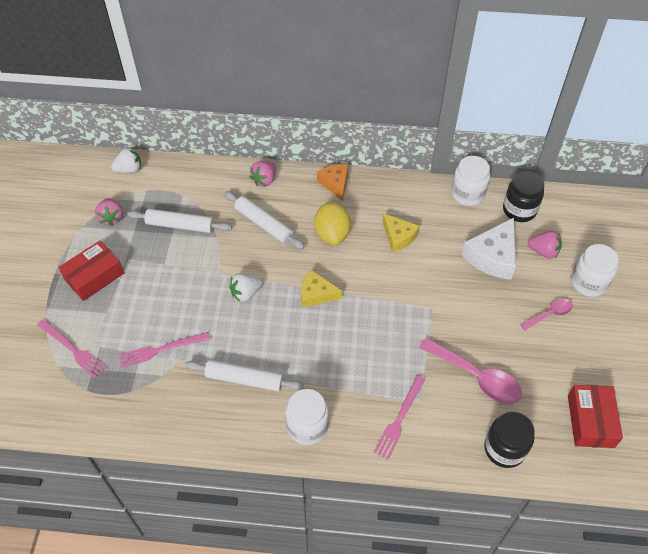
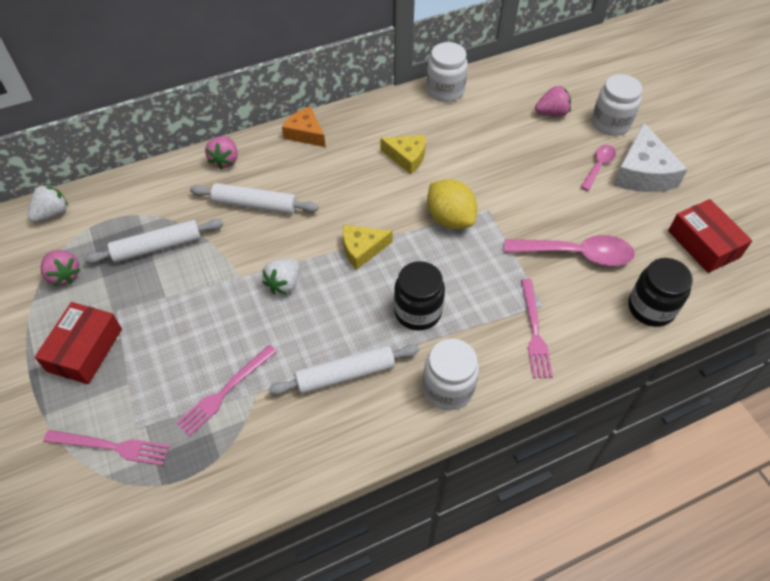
camera: 30 degrees left, 0 degrees up
yellow lemon [314,202,351,245] -> yellow lemon moved to [427,179,477,229]
white cheese [461,218,516,280] -> white cheese moved to [614,123,687,192]
black jar [503,171,544,222] -> black jar moved to [394,261,445,331]

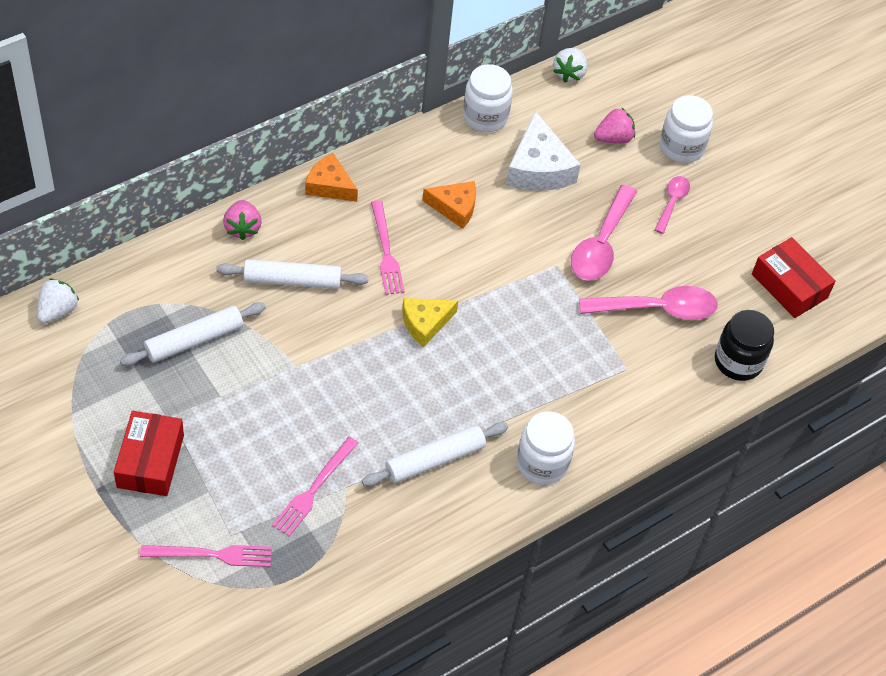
camera: 15 degrees left, 0 degrees up
pink strawberry [41,250,81,286] -> none
white strawberry [263,259,299,295] -> white strawberry moved to [553,48,588,82]
yellow cheese [380,135,426,174] -> orange cheese [422,181,476,229]
black jar [394,261,445,331] -> none
yellow lemon [427,179,477,229] -> none
pink fork [521,279,553,378] -> pink fork moved to [371,200,405,295]
white cheese [614,123,687,192] -> white cheese moved to [506,111,581,191]
none -> pink spoon [571,185,637,281]

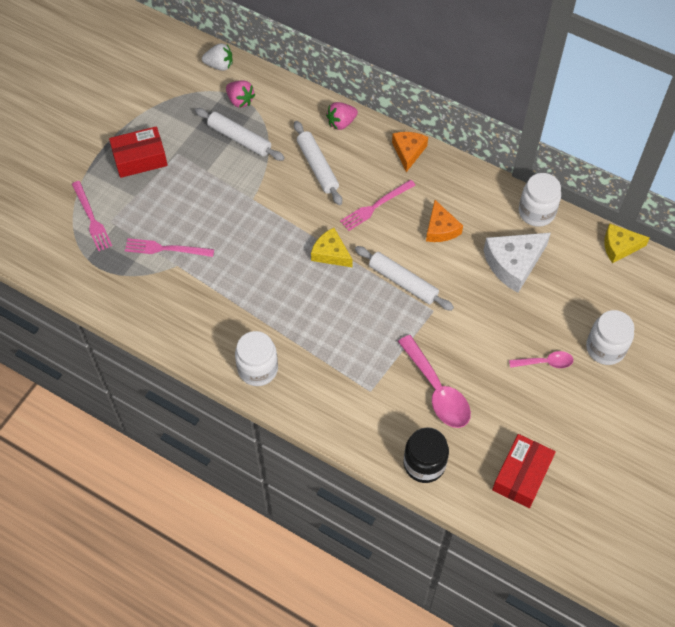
camera: 70 degrees right, 5 degrees up
white rolling pin [362,422,508,487] -> white rolling pin moved to [355,246,454,311]
white strawberry [553,48,588,82] -> yellow cheese [604,223,650,263]
pink spoon [571,185,637,281] -> none
pink strawberry [594,108,635,144] -> pink strawberry moved to [226,80,255,108]

